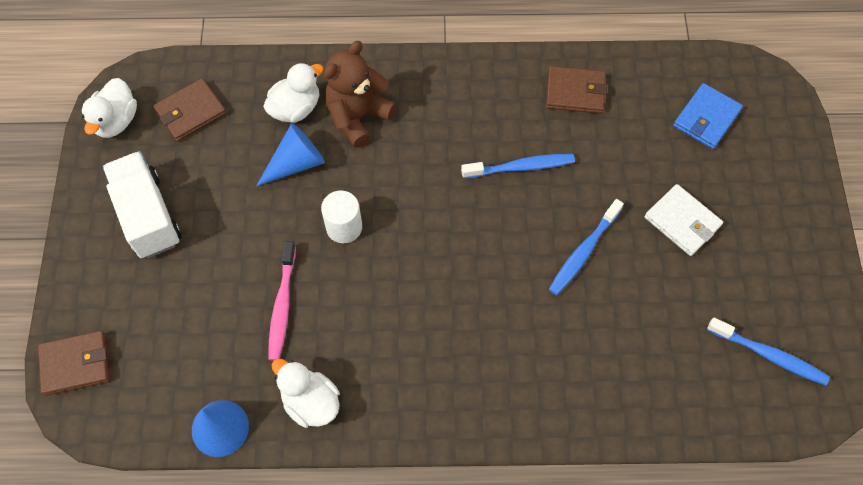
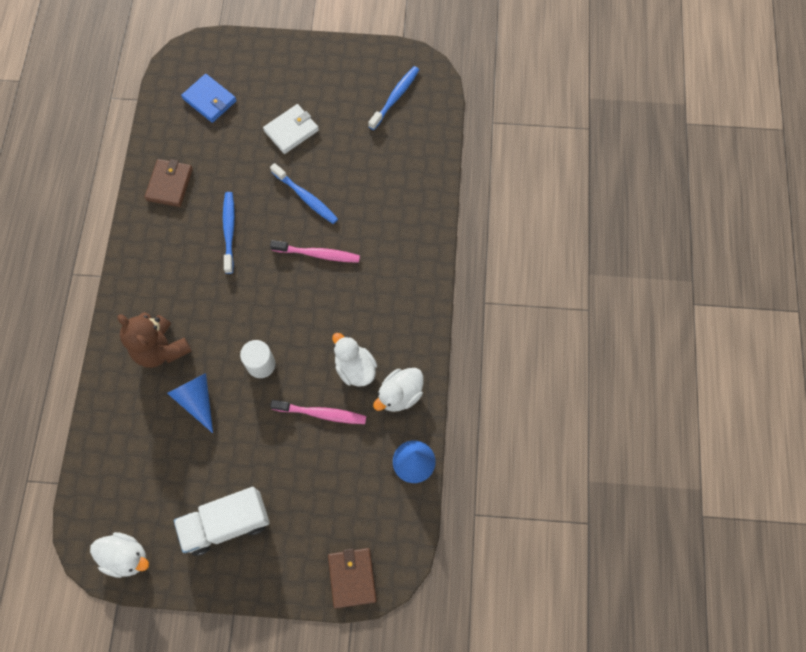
camera: 85 degrees left, 5 degrees up
brown wallet [153,78,227,142] -> none
white duck [263,63,324,123] -> white duck moved to [332,333,377,387]
none -> pink toothbrush [270,240,360,263]

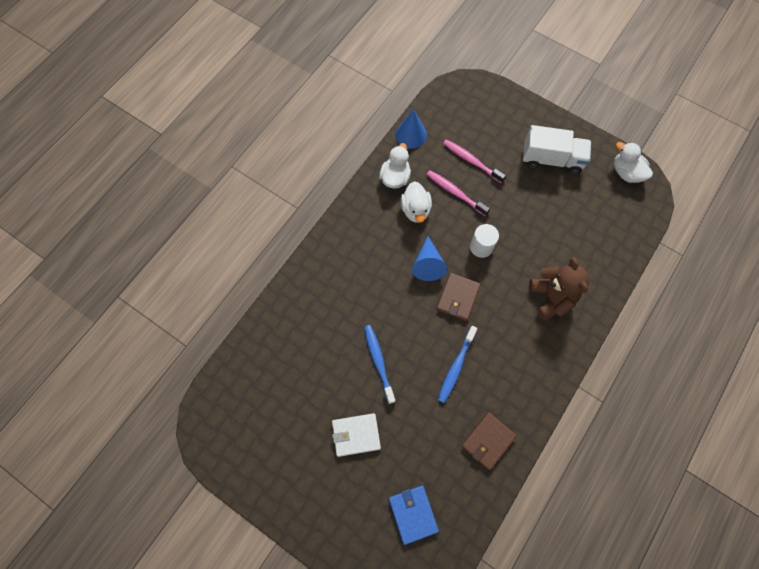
camera: 150 degrees left, 0 degrees up
blue cone [167,373,213,433] -> blue cone moved to [412,237,447,281]
pink toothbrush [270,240,360,263] -> pink toothbrush moved to [443,139,506,183]
brown wallet [328,548,377,609] -> brown wallet moved to [436,273,481,321]
blue toothbrush [368,66,419,130] -> none
white duck [373,368,424,412] -> white duck turned 60 degrees counterclockwise [379,143,411,188]

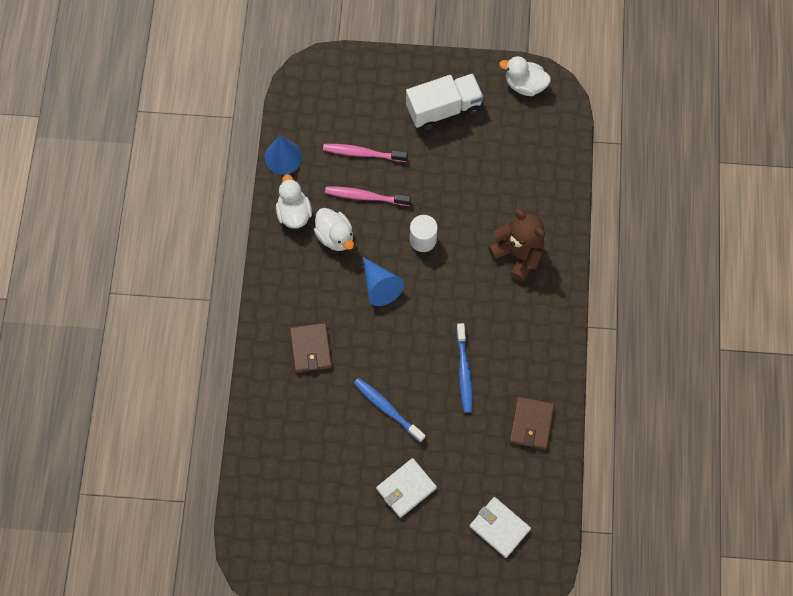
camera: 30 degrees left, 0 degrees up
blue wallet [389,486,439,545] -> white wallet [470,497,531,558]
brown wallet [436,273,481,321] -> brown wallet moved to [289,323,332,373]

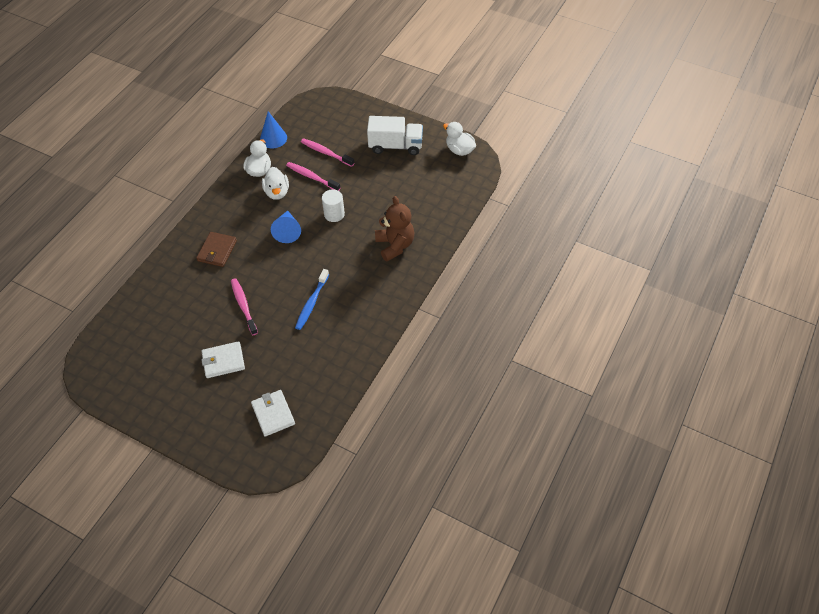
camera: 25 degrees right, 15 degrees down
blue toothbrush [354,378,425,442] -> pink toothbrush [231,278,258,335]
brown wallet [509,397,555,450] -> none

